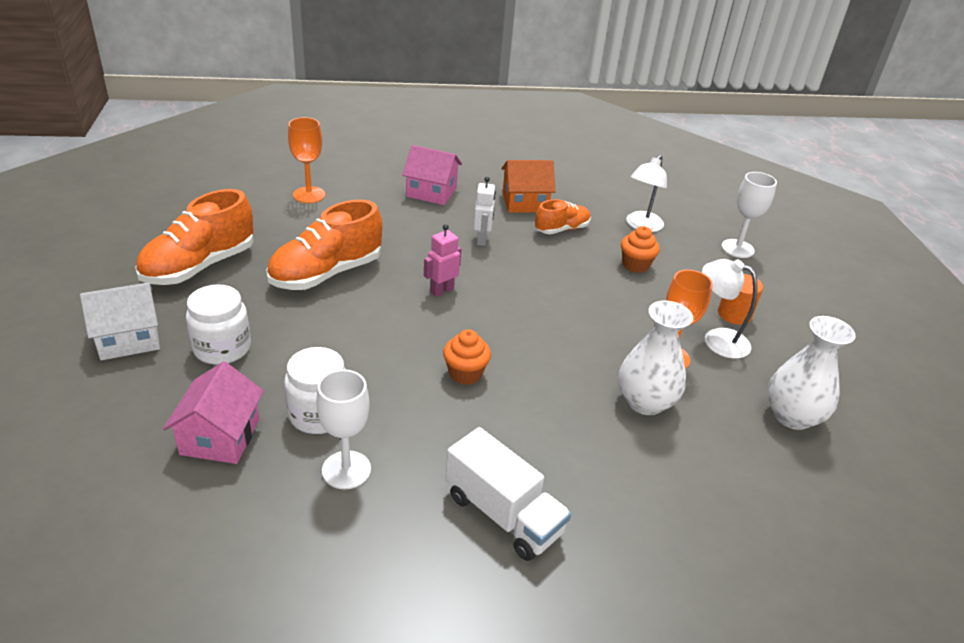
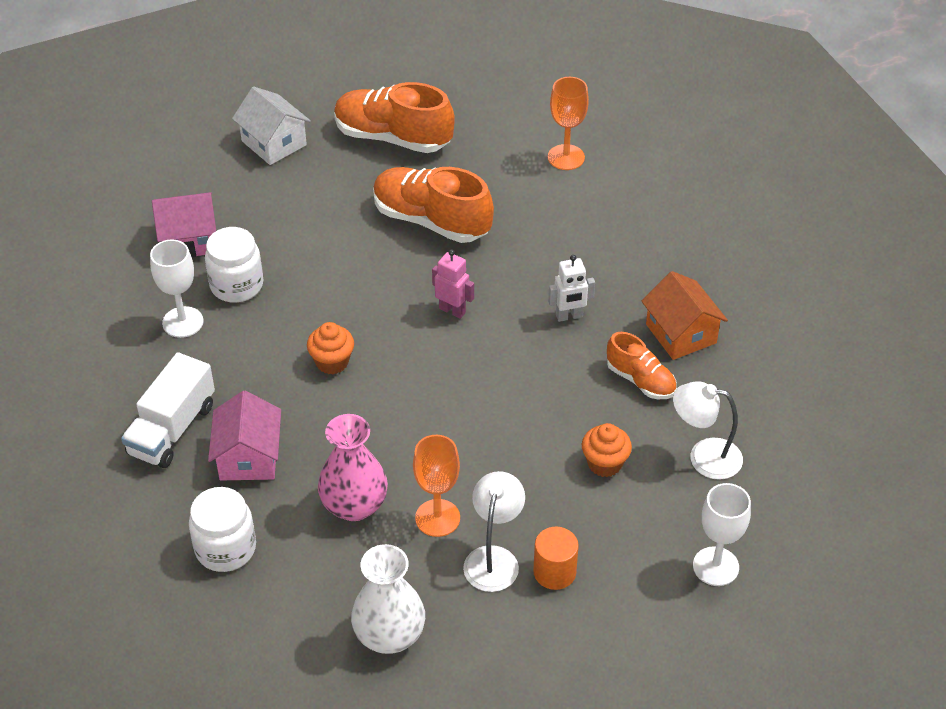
camera: 75 degrees right, 10 degrees up
white jar [186,285,251,365] -> white jar moved to [189,487,256,572]
pink house [402,145,462,205] -> pink house moved to [208,391,281,480]
white vase [618,300,693,415] -> pink vase [318,414,388,521]

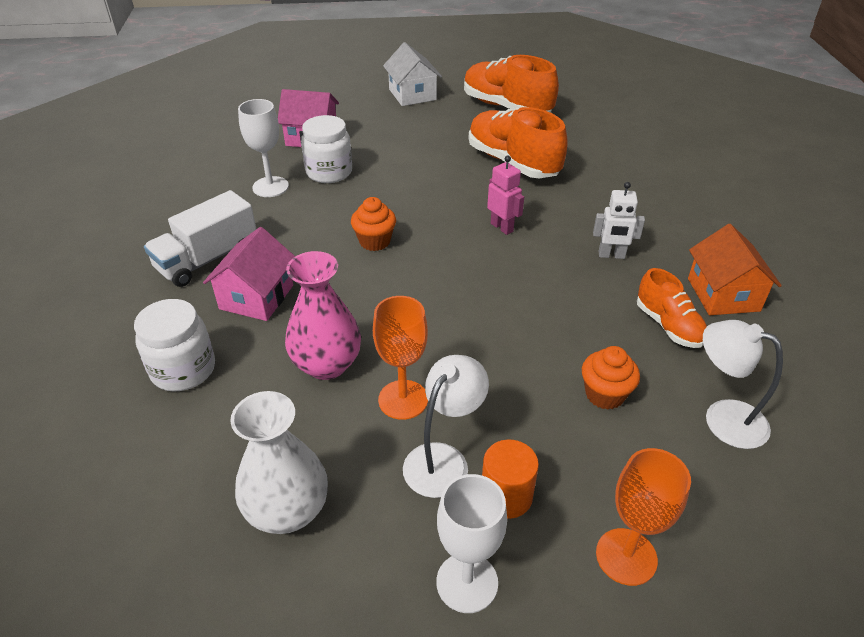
camera: 20 degrees right, 5 degrees down
orange goblet [548,77,589,170] -> orange goblet moved to [596,448,691,586]
white goblet [693,483,751,586] -> white goblet moved to [436,474,507,613]

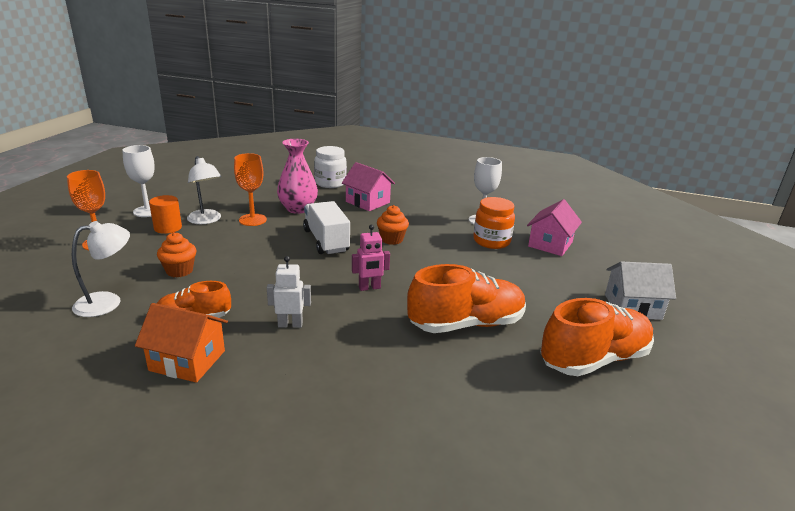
camera: 110 degrees right, 15 degrees down
white truck [144,190,256,287] -> white truck moved to [303,201,350,254]
white vase [230,391,328,534] -> none
white jar [301,115,352,183] -> orange jar [473,197,515,249]
white robot [593,182,645,259] -> white robot turned 60 degrees clockwise [267,256,311,328]

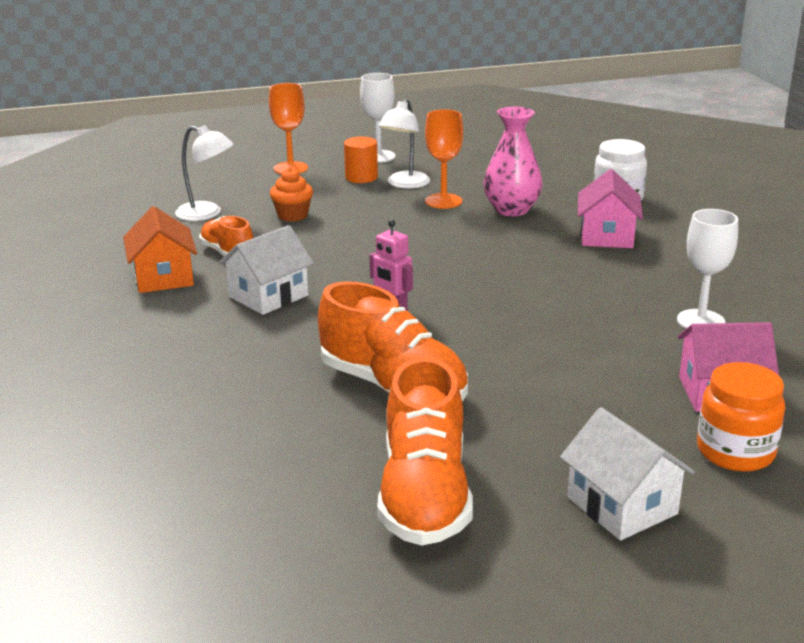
camera: 60 degrees right, 0 degrees up
white robot [267,256,311,328] -> white house [219,225,314,315]
white truck [303,201,350,254] -> none
orange cupcake [377,205,409,245] -> none
orange jar [473,197,515,249] -> orange jar moved to [697,362,785,472]
orange shoe [540,298,654,376] -> orange shoe turned 60 degrees clockwise [377,357,473,546]

